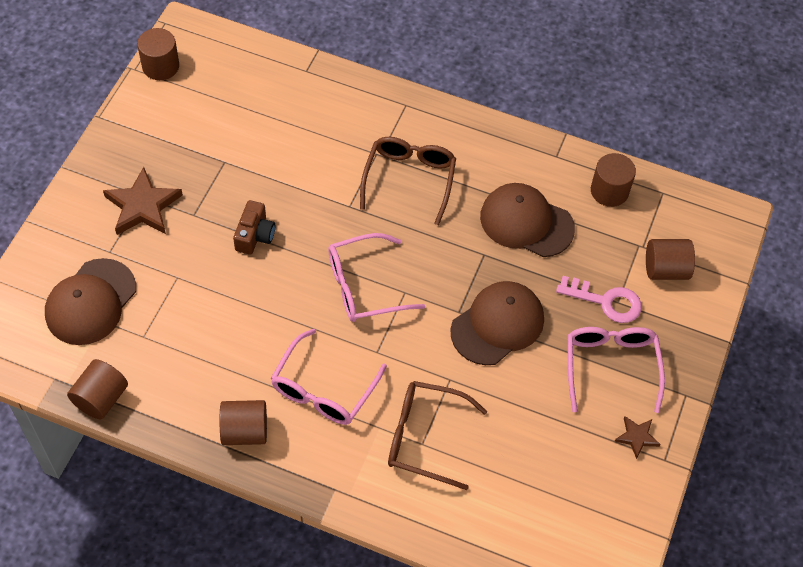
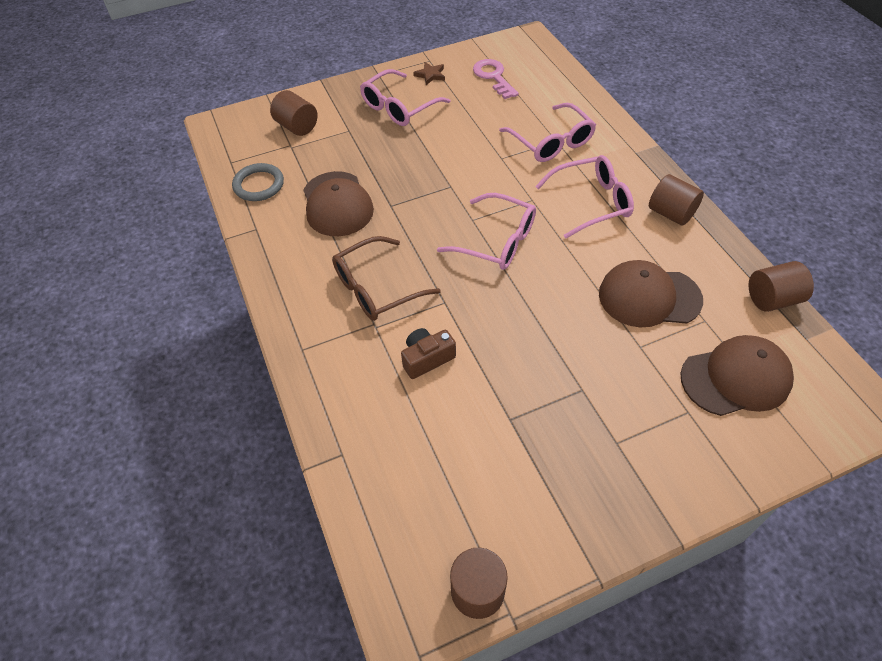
camera: 130 degrees left, 5 degrees down
brown star [103,167,183,235] -> none
brown camera [233,200,275,254] -> brown camera moved to [401,328,456,379]
brown glasses [388,381,487,490] -> pink glasses [499,103,596,162]
brown cap [450,281,544,365] -> brown cap moved to [599,260,703,327]
pink key [556,276,642,323] -> pink key moved to [473,59,519,99]
brown cylinder [591,153,636,207] -> grey ring [232,163,284,201]

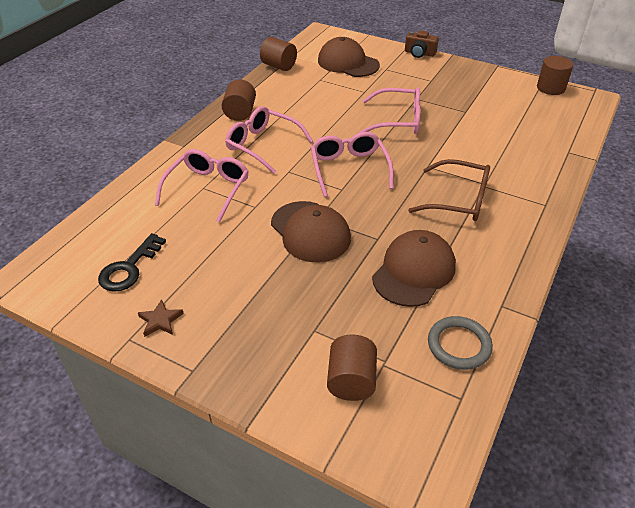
camera: 130 degrees left, 10 degrees down
pink glasses [360,69,450,126] -> pink glasses moved to [359,87,420,134]
brown camera [401,328,456,379] -> brown camera moved to [405,30,439,58]
pink key [473,59,519,99] -> black key [98,233,166,292]
brown cap [599,260,703,327] -> brown cap moved to [271,201,351,262]

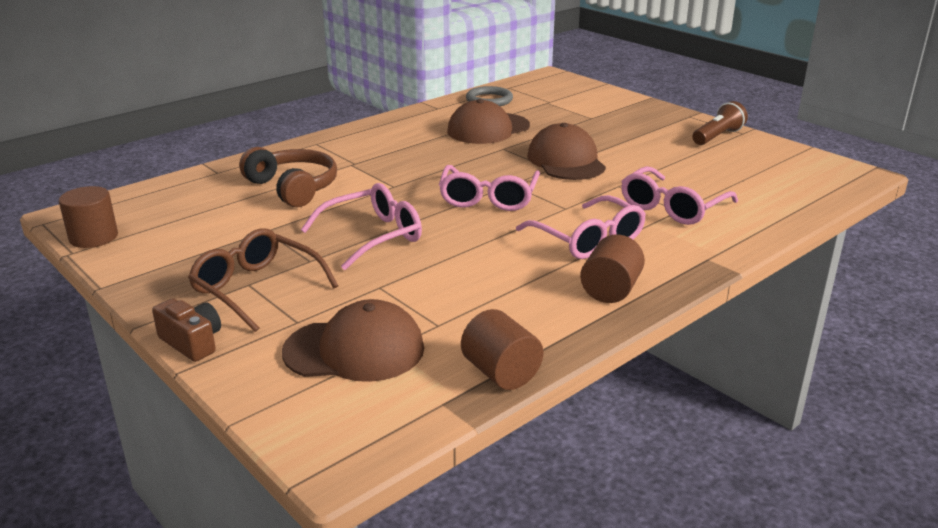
camera: 160 degrees left, 15 degrees down
black key [98,233,166,292] -> none
brown star [138,299,184,337] -> brown flashlight [692,101,748,145]
brown cap [318,37,380,77] -> brown cap turned 60 degrees counterclockwise [282,299,424,382]
brown cylinder [327,334,377,401] -> none
pink glasses [359,87,420,134] -> pink glasses turned 120 degrees clockwise [301,183,422,270]
brown glasses [408,159,490,221] -> brown glasses moved to [188,228,338,332]
none -> brown headphones [239,147,337,207]

